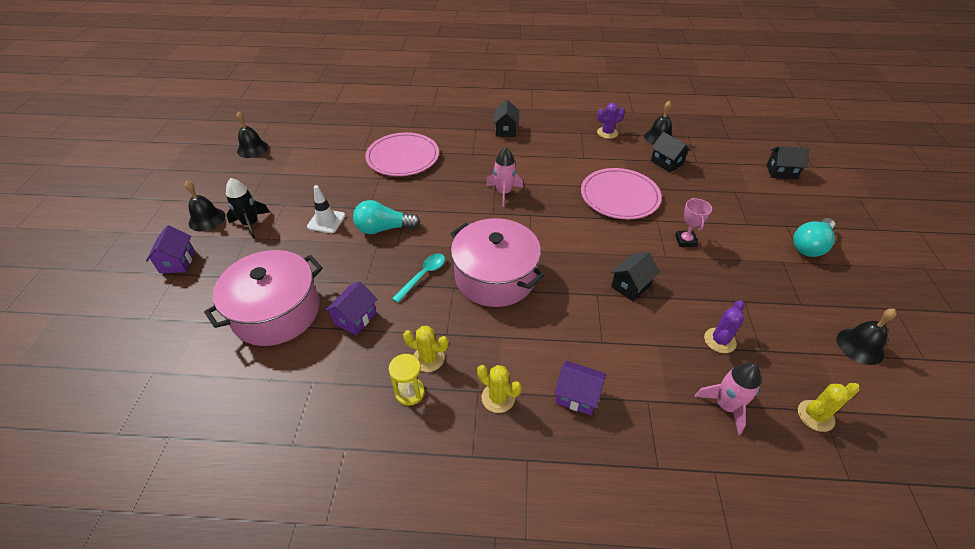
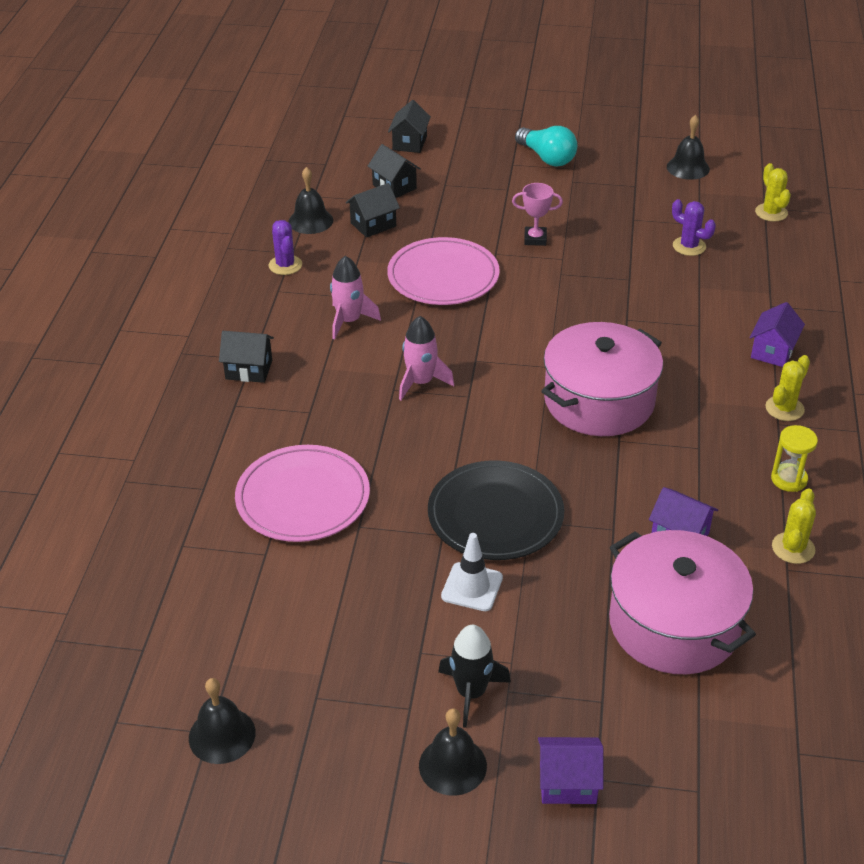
camera: 85 degrees left, 5 degrees down
turquoise light bulb [353,200,420,234] -> black plate [428,460,564,560]
turquoise spoon [392,253,445,303] -> none
yellow cactus [403,326,449,372] -> yellow cactus moved to [772,488,816,564]
black house [611,252,660,301] -> black house moved to [368,144,421,198]
pink rocket [695,362,761,435] -> pink rocket moved to [330,256,381,340]

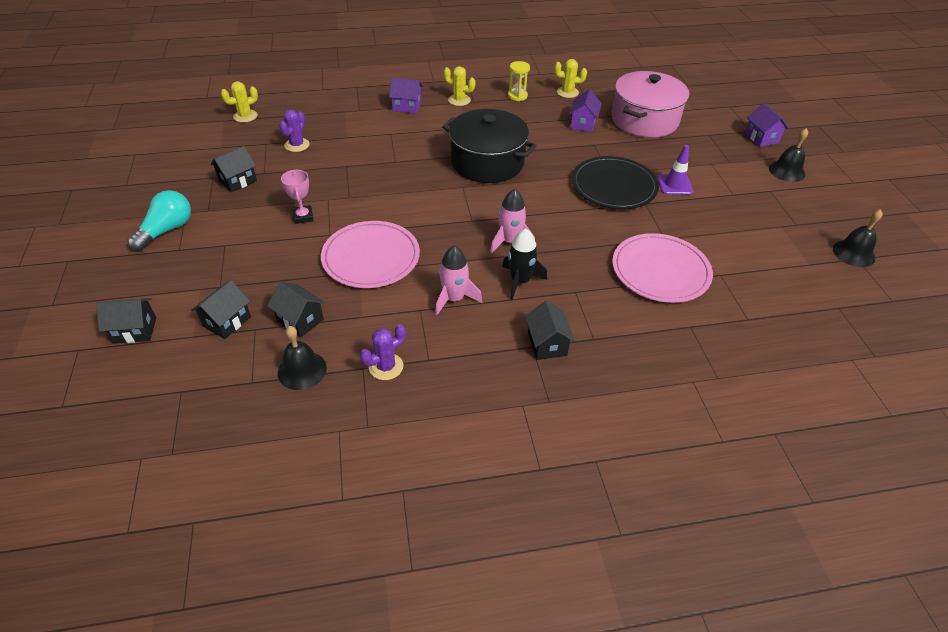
camera: 110 degrees left, 5 degrees up
black rocket [438,625,511,728] -> black rocket moved to [502,228,547,300]
white traffic cone [441,533,503,611] -> purple traffic cone [657,145,694,195]
pink pot [541,322,663,436] -> black pot [442,109,536,183]
black bell [667,115,710,180] -> none
none -> black house [210,146,257,193]

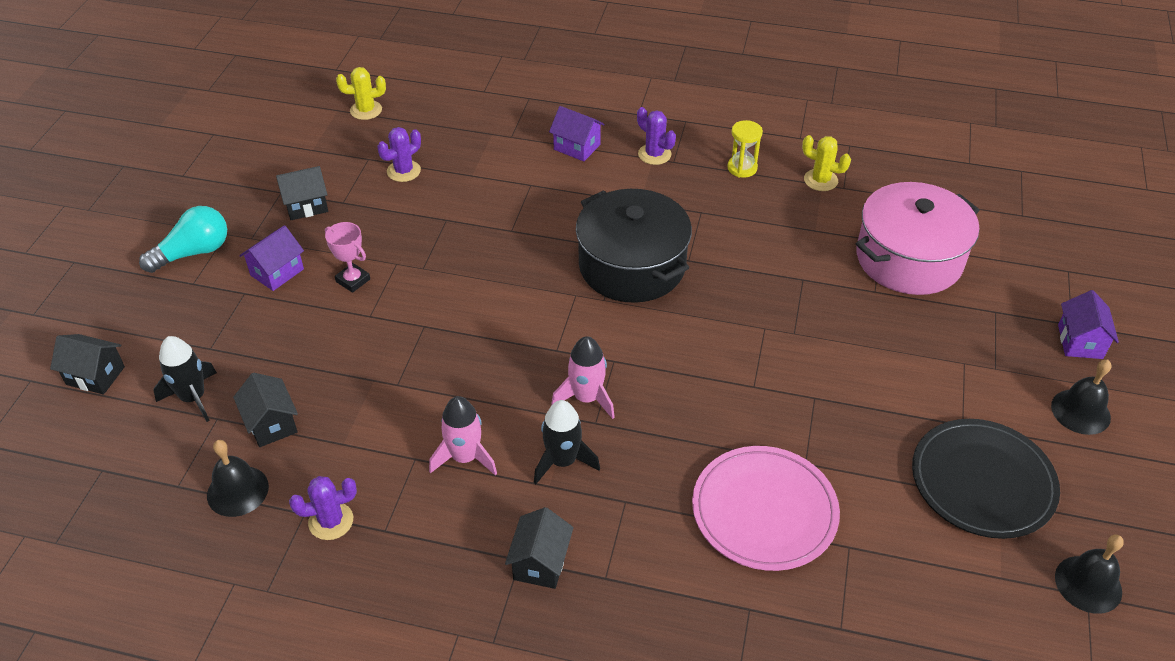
camera: 25 degrees right, 0 degrees up
black house [191,280,251,339] -> black rocket [153,336,217,422]
pink trophy [281,170,314,224] -> pink trophy turned 60 degrees counterclockwise [325,222,370,293]
pink plate [321,221,420,288] -> none
yellow cactus [444,66,476,106] -> purple cactus [637,107,676,165]
purple house [569,89,602,132] -> purple house moved to [239,225,304,291]
black plate [572,156,659,209] -> black plate moved to [912,419,1060,539]
purple traffic cone [657,145,694,195] -> none

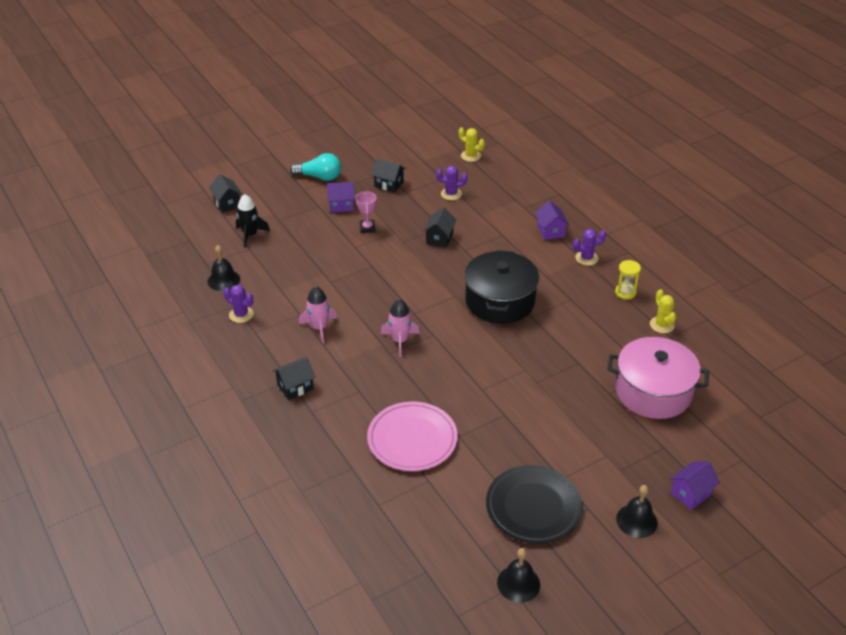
camera: 45 degrees right, 5 degrees down
black house [233,373,298,447] -> black house moved to [423,207,457,247]
black rocket [534,400,600,484] -> none
purple cactus [637,107,676,165] -> purple cactus turned 75 degrees clockwise [573,229,606,265]

